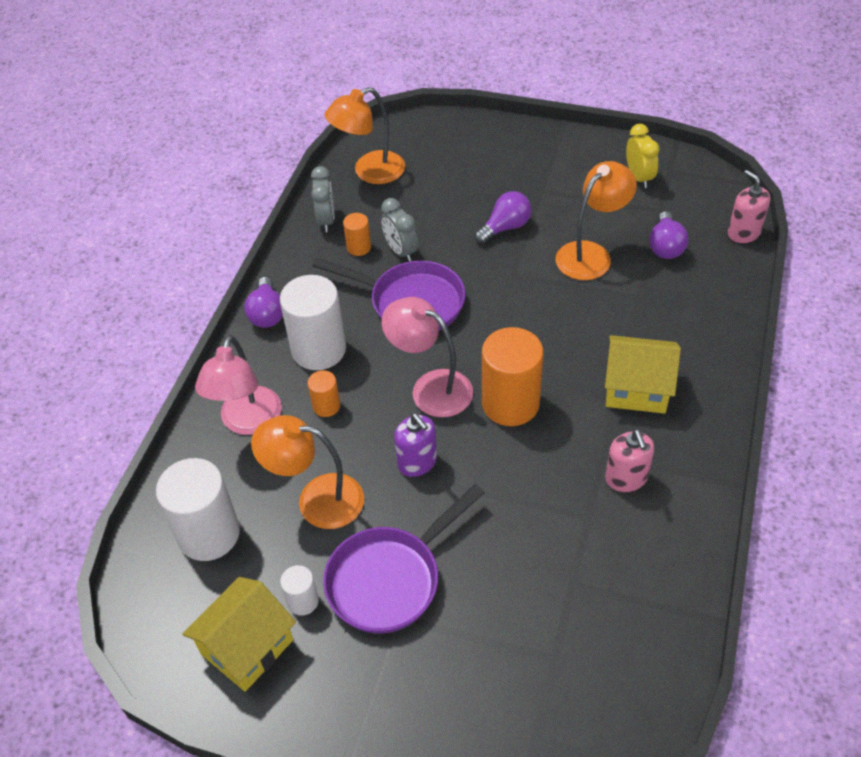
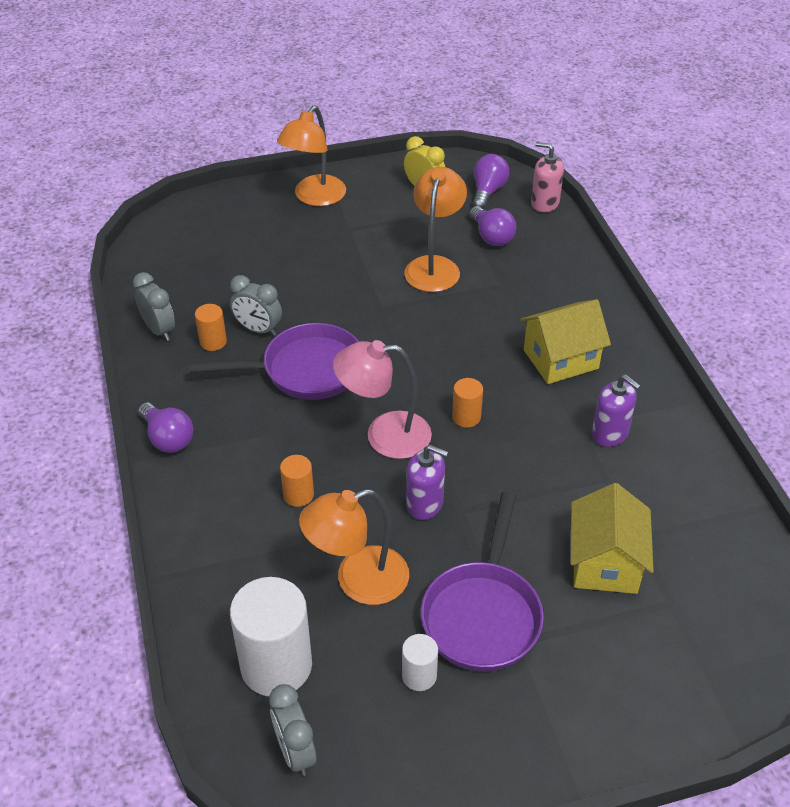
camera: 35 degrees left, 5 degrees down
yellow house [182,577,296,692] -> yellow house moved to [571,483,654,594]
pink lamp [195,335,282,435] -> none
white cylinder [280,275,346,370] -> none
orange lamp [325,87,405,184] -> orange lamp moved to [277,106,346,206]
purple light bulb [475,191,531,244] -> purple light bulb moved to [473,154,509,209]
orange cylinder [482,327,543,426] -> orange cylinder [452,378,483,428], size x0.49
pink soap dispenser [605,429,654,492] -> purple soap dispenser [592,374,641,447]
none -> grey clock [269,684,316,776]

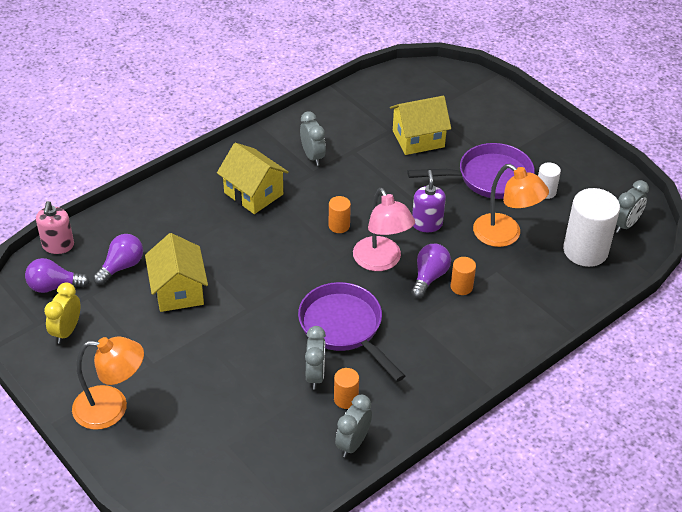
camera: 115 degrees left, 0 degrees up
purple light bulb [138,402,193,453] -> purple light bulb moved to [411,244,451,298]
orange lamp [404,167,467,292] -> yellow house [145,233,208,312]
purple soap dispenser [592,374,641,447] -> grey clock [300,111,326,166]

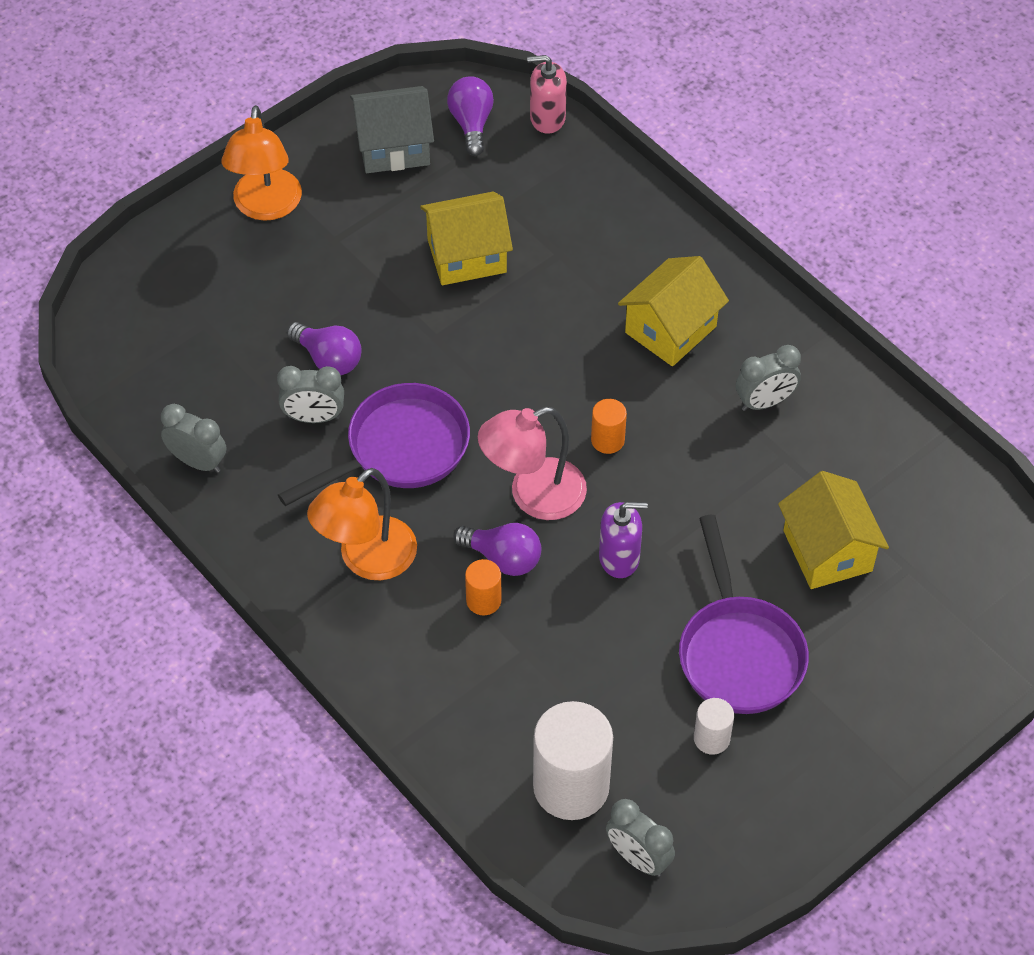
camera: 90 degrees right, 10 degrees up
yellow clock [44,282,80,344] -> grey house [350,86,434,173]
purple light bulb [93,234,143,285] -> purple light bulb moved to [287,322,362,375]
orange cylinder [334,368,359,409] -> none
orange lamp [473,164,549,247] -> orange lamp moved to [307,468,417,580]

